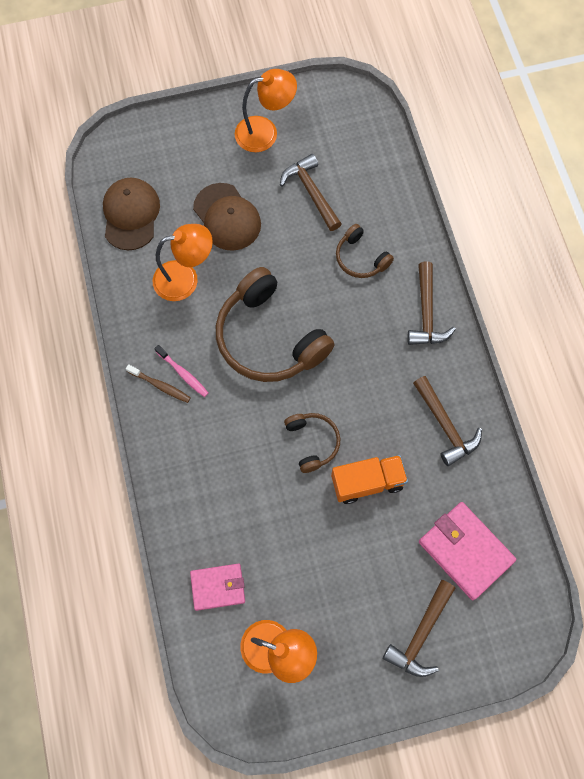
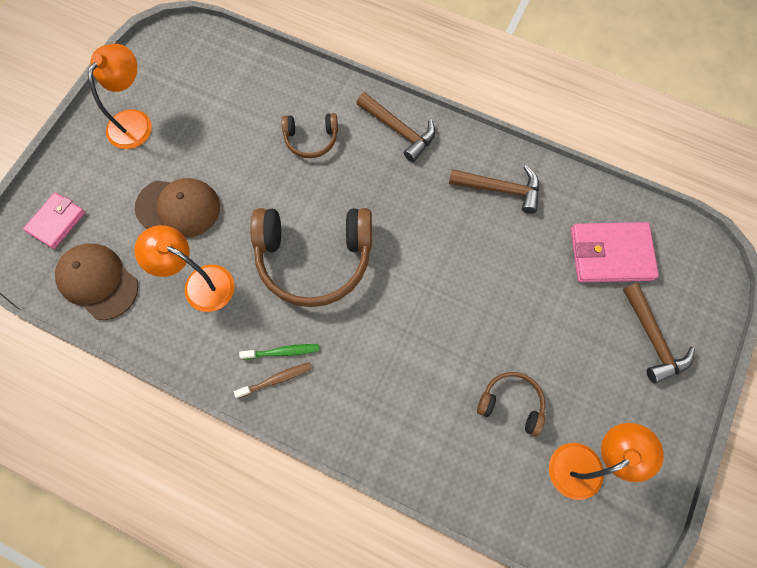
camera: 50 degrees left, 0 degrees up
orange lamp [153,224,213,301] -> orange lamp turned 90 degrees counterclockwise [135,225,235,312]
pink toothbrush [155,345,208,397] -> green toothbrush [239,344,319,360]
pink wallet [190,564,245,611] -> pink wallet moved to [23,192,85,249]
brown hammer [280,154,342,231] -> none
brown headphones [284,413,340,473] -> brown headphones moved to [477,372,545,436]
orange truck [331,455,408,504] -> none

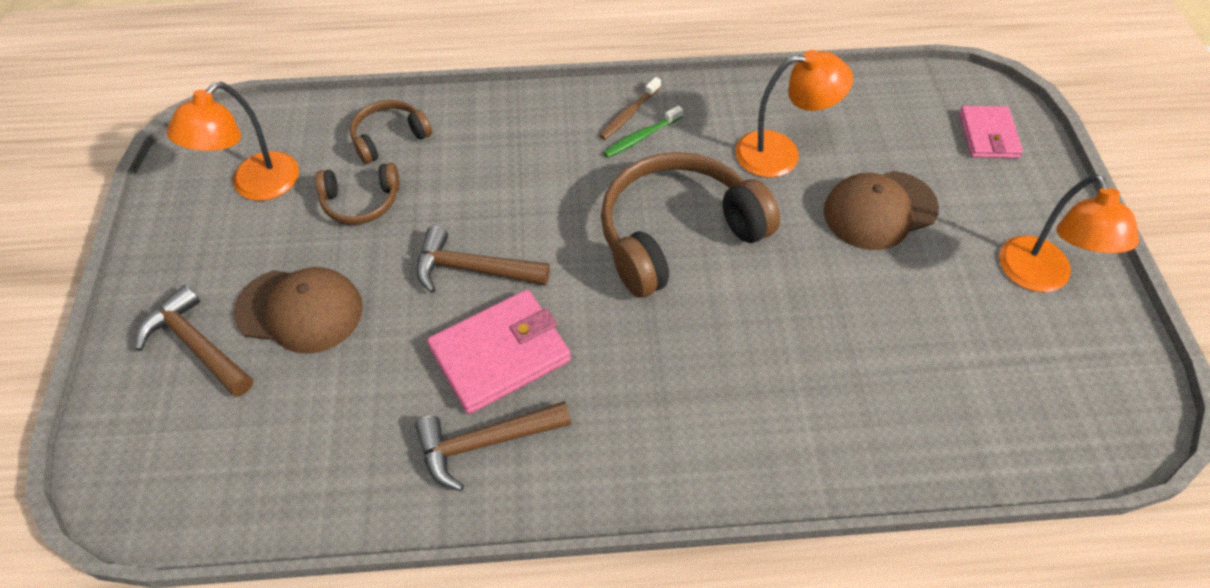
camera: 150 degrees right, 15 degrees down
brown cap [55,244,138,320] -> brown cap moved to [234,267,363,354]
brown headphones [282,113,338,158] -> brown headphones moved to [350,100,432,164]
brown hammer [357,92,435,162] -> brown hammer moved to [416,226,550,293]
pink wallet [571,222,659,282] -> pink wallet moved to [427,290,571,414]

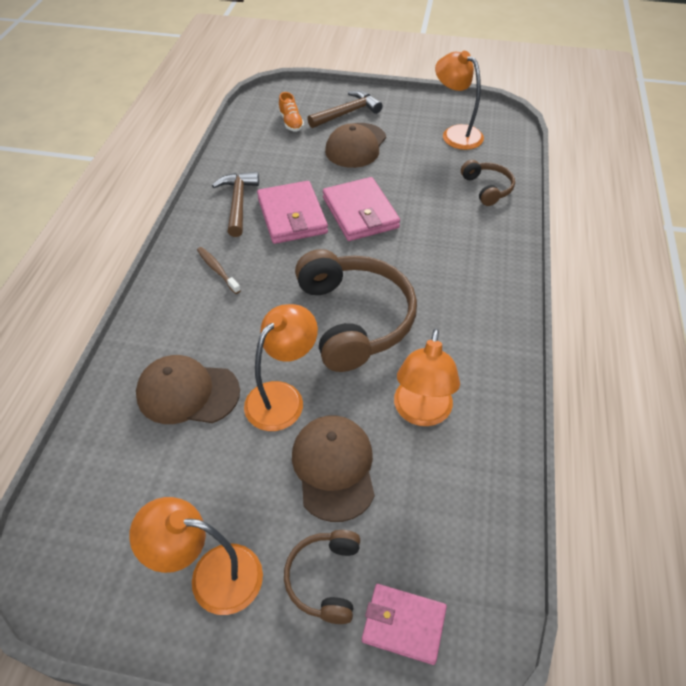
camera: 105 degrees right, 5 degrees down
brown headphones [315,163,400,225] -> brown headphones moved to [284,530,360,624]
brown hammer [416,226,550,293] -> pink wallet [323,177,400,241]
brown toothbrush [599,77,661,140] -> brown toothbrush moved to [197,247,241,294]
green toothbrush [603,106,683,158] -> none
none -> brown cap [136,355,240,424]
none -> orange lamp [244,304,318,431]
none -> orange shoe [278,92,304,132]

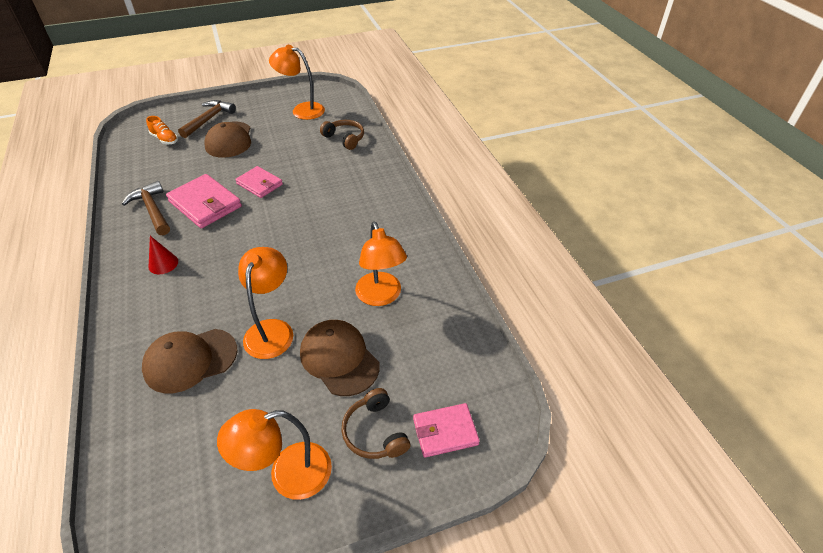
camera: 30 degrees left, 5 degrees down
brown toothbrush [197,247,241,294] -> red cone [148,236,178,274]
brown headphones [295,249,417,372] -> none
pink wallet [323,177,400,241] -> pink wallet [235,166,283,198], size x0.64

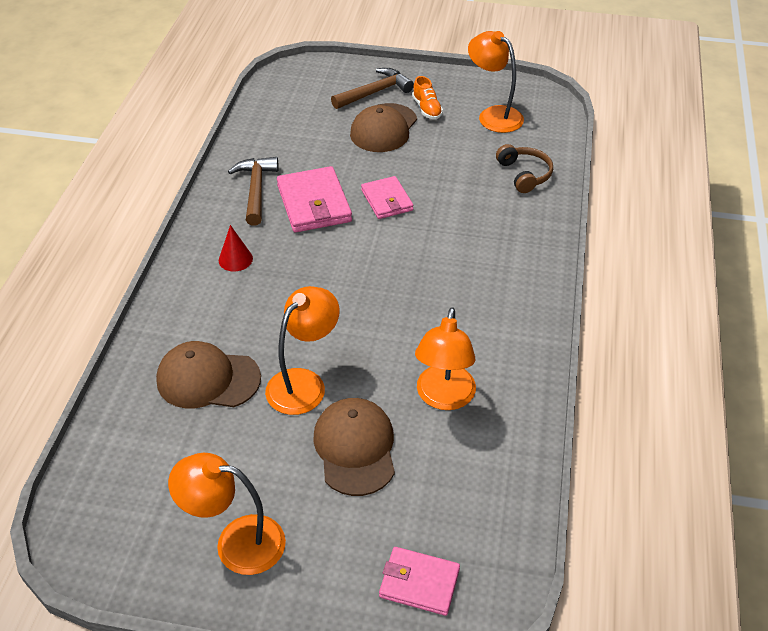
camera: 30 degrees right, 0 degrees up
orange shoe [146,116,178,144] -> orange shoe moved to [412,76,443,119]
brown headphones [341,388,410,459] -> none

